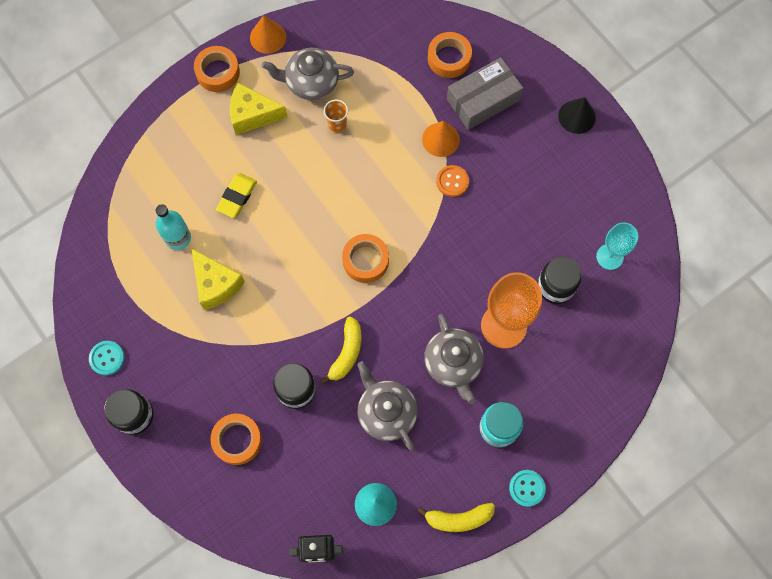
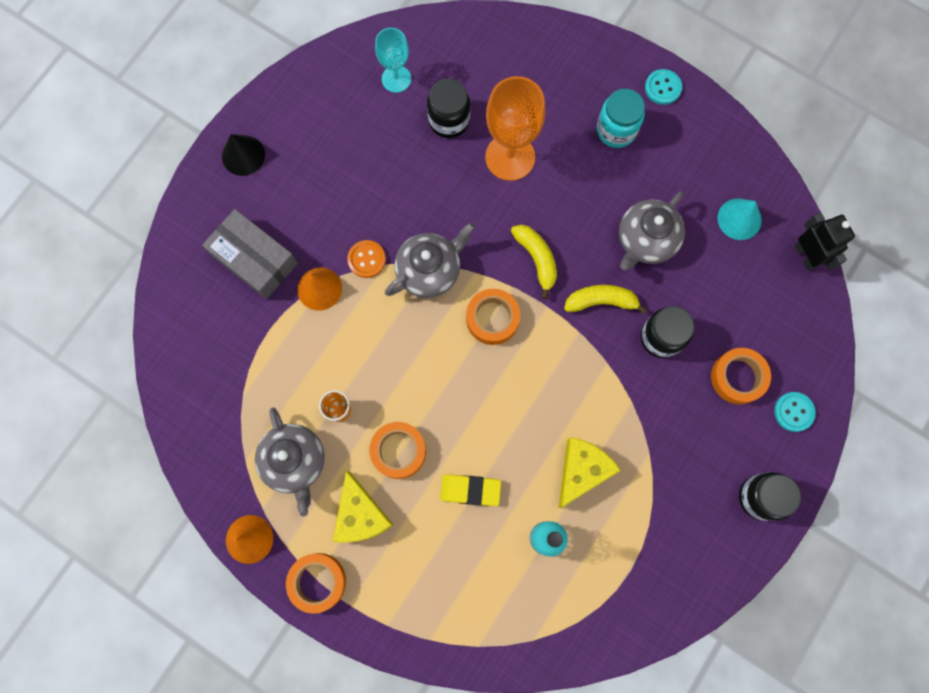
camera: 110 degrees left, 5 degrees up
turquoise button [89,341,125,375] -> turquoise button moved to [774,392,816,432]
yellow banana [417,503,495,532] -> yellow banana moved to [511,225,557,299]
grey teapot [424,314,484,404] -> grey teapot moved to [385,222,475,298]
orange tape [428,32,472,78] -> orange tape moved to [369,422,426,479]

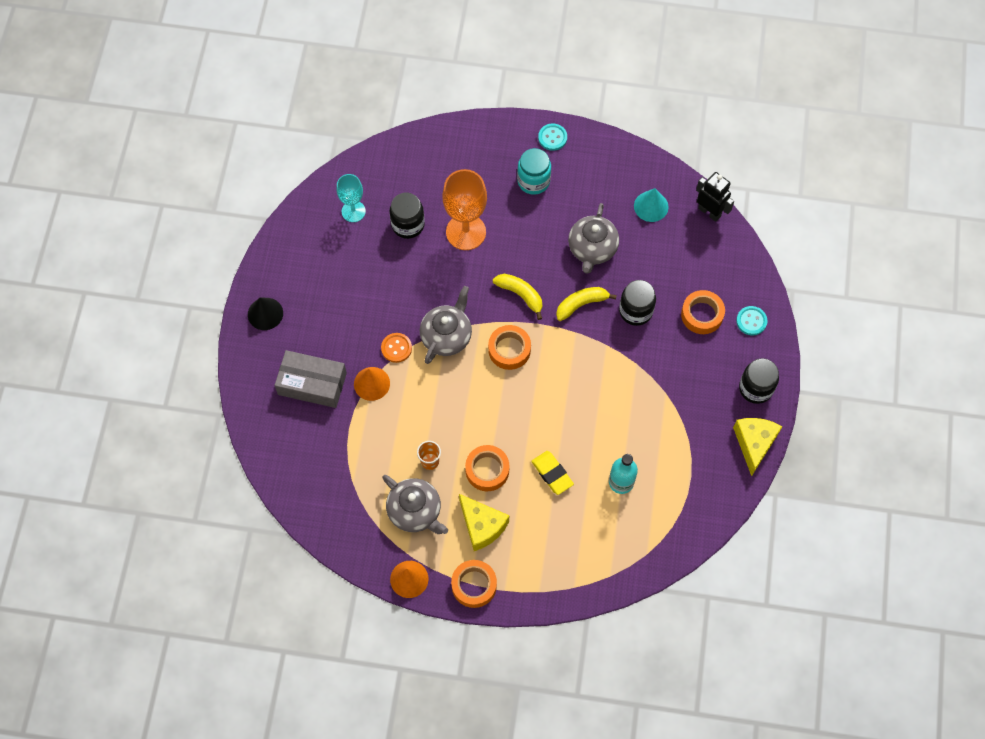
camera: 25 degrees left, 10 degrees down
yellow eraser [440,474,501,506] -> yellow eraser turned 75 degrees clockwise [531,451,574,495]
yellow cheese [559,437,621,508] -> yellow cheese moved to [733,418,782,476]

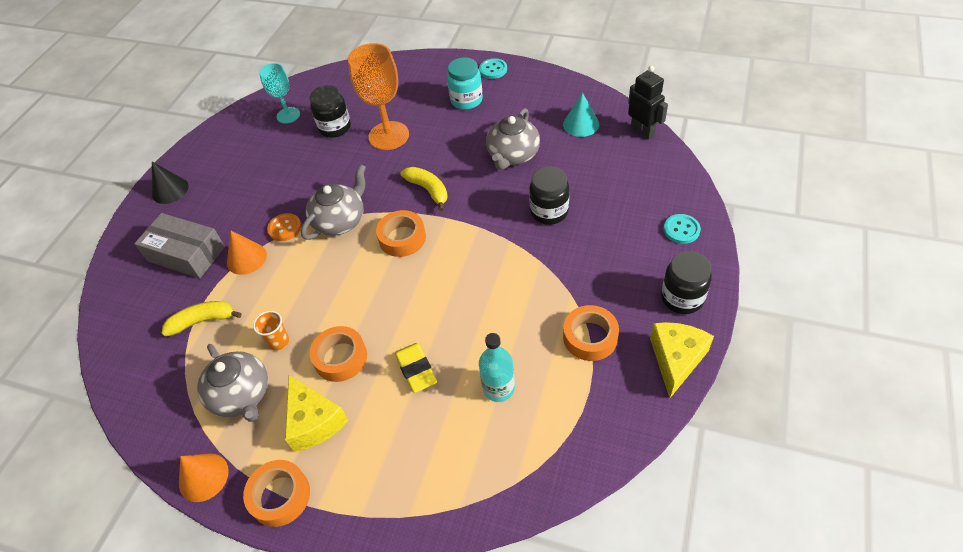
camera: 15 degrees right, 15 degrees down
yellow banana [556,287,617,321] -> yellow banana moved to [162,301,242,337]
orange tape [681,290,725,334] -> orange tape moved to [563,305,619,361]

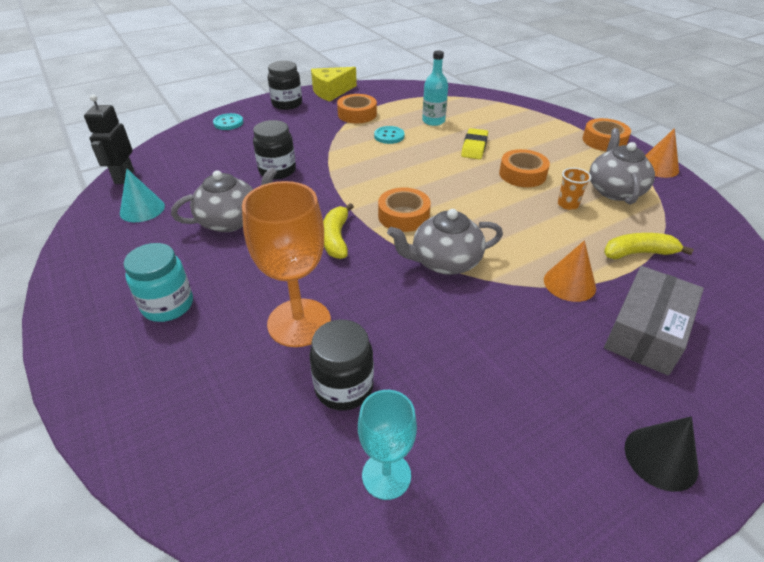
camera: 145 degrees left, 10 degrees down
grey box [134,213,225,278] -> grey box turned 60 degrees clockwise [604,266,704,376]
yellow banana [162,301,242,337] -> yellow banana turned 150 degrees clockwise [604,233,694,259]
orange button [267,213,301,241] -> none
yellow cheese [285,375,349,452] -> none
turquoise button [479,58,507,79] -> turquoise button moved to [374,126,404,144]

